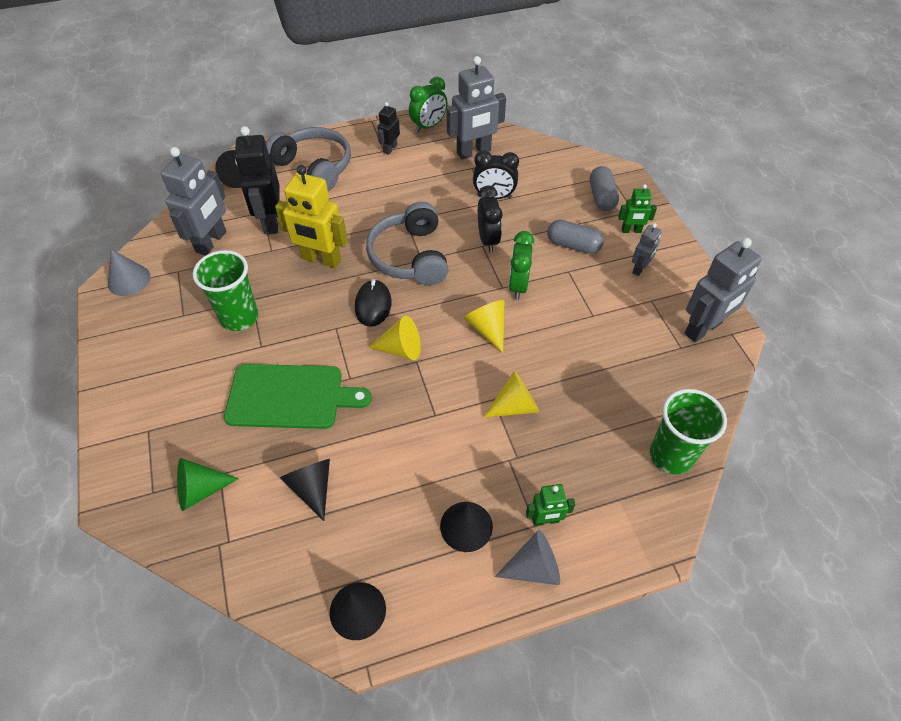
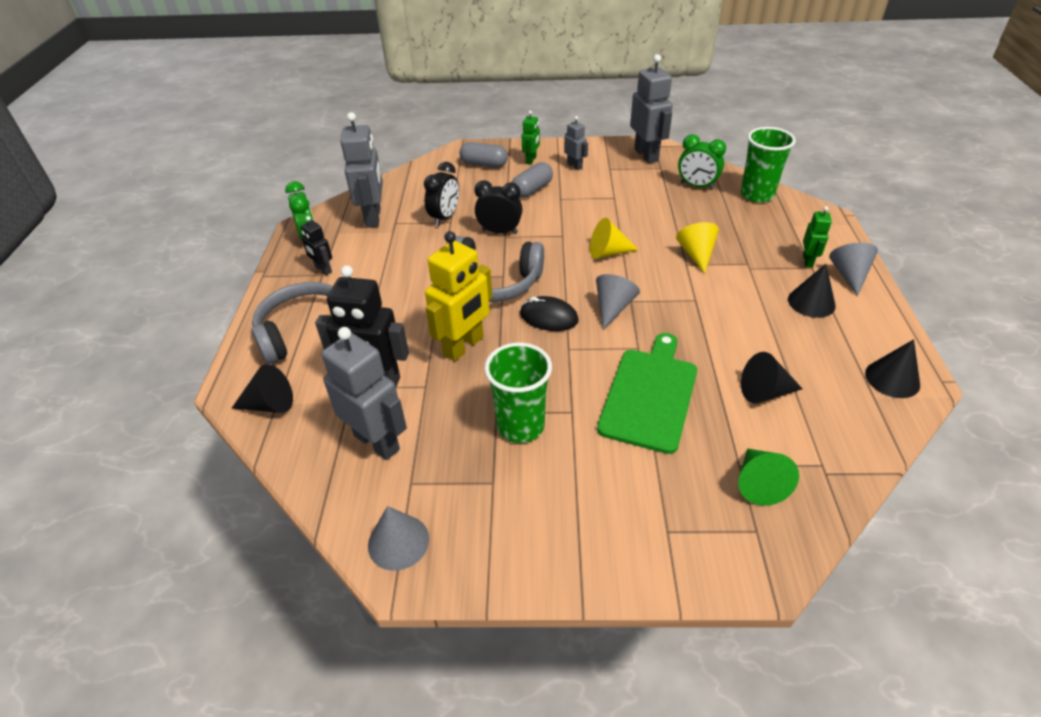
camera: 70 degrees left, 10 degrees down
yellow cone [368,316,421,360] -> grey cone [596,274,640,329]
green clock [509,231,534,300] -> green clock moved to [678,134,726,190]

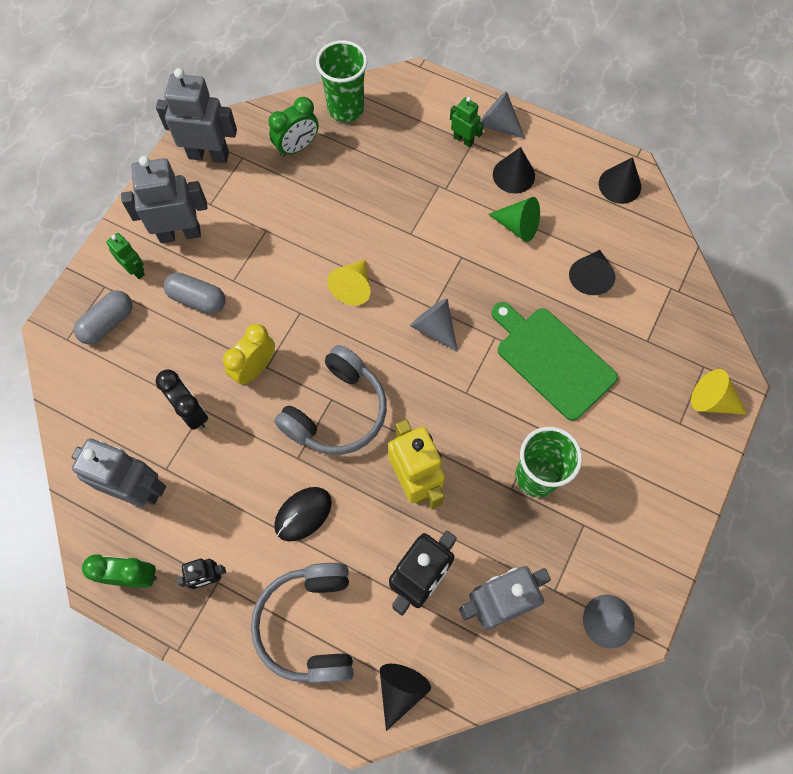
camera: 65 degrees left, 25 degrees up
black clock [474,180,523,234] -> yellow clock [223,324,275,385]
grey capsule [512,162,553,198] -> grey capsule turned 45 degrees counterclockwise [163,272,225,314]
black mouse [520,296,579,331] -> black mouse moved to [274,487,332,541]
grey robot [564,116,588,170] -> grey robot [121,156,208,243], size x1.91
yellow cone [676,222,719,274] -> yellow cone moved to [691,369,747,415]
green cone [738,448,799,506] -> green cone moved to [488,197,540,242]

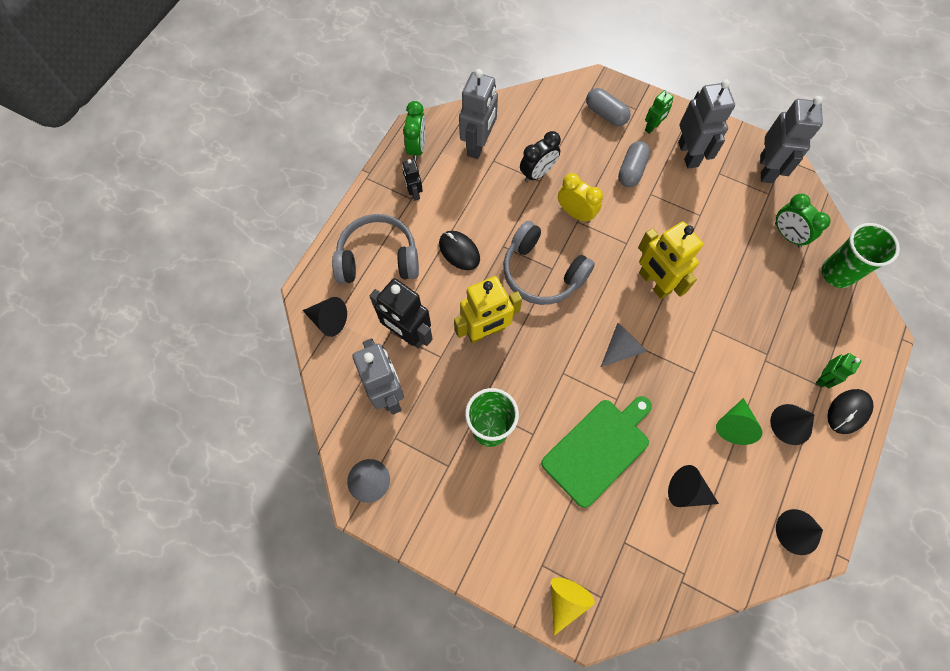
camera: 90 degrees right, 0 degrees up
yellow cone [327,260,371,306] -> yellow robot [638,221,703,299]
grey cone [480,91,525,139] -> black mouse [827,389,874,434]

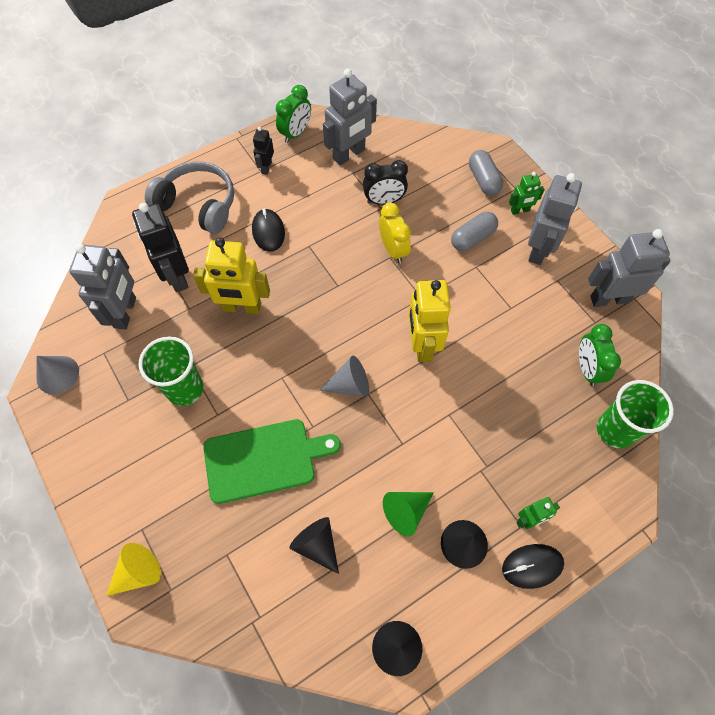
camera: 30 degrees right, 5 degrees down
black cone [302,297,347,337] -> none
grey headphones [503,221,595,305] -> none
grey robot [760,96,823,183] -> grey robot turned 135 degrees counterclockwise [588,229,671,307]

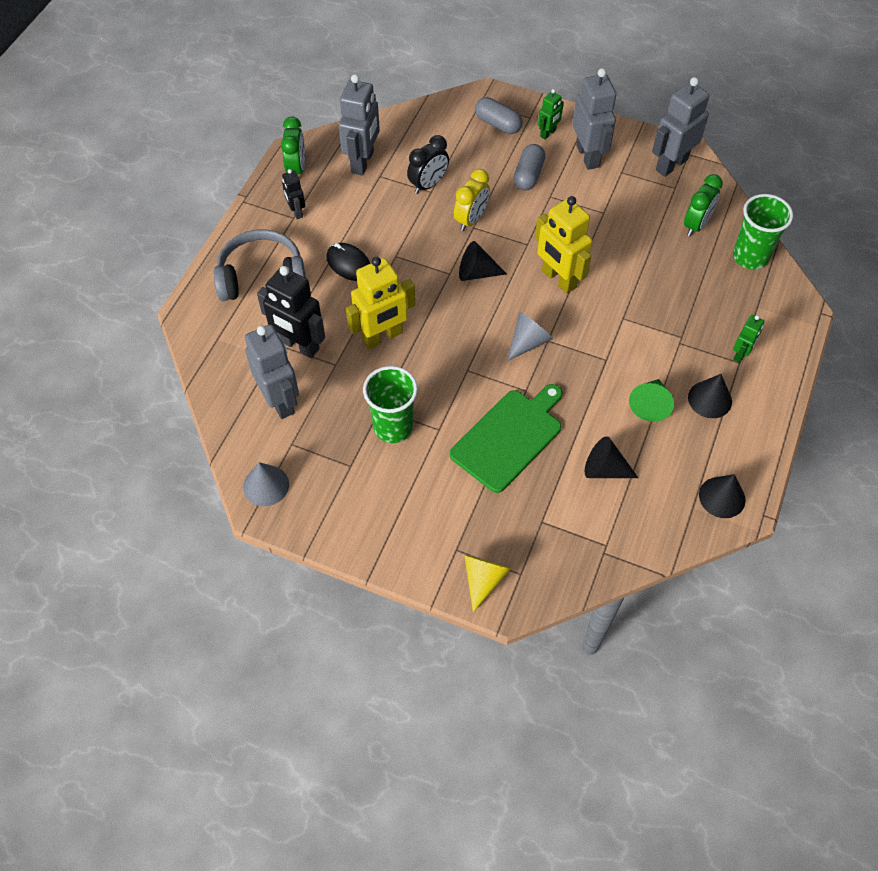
camera: 35 degrees left, 5 degrees down
yellow clock [379,202,411,263] -> yellow clock turned 90 degrees clockwise [454,169,490,231]
black mouse [502,544,564,589] -> none
green clock [579,324,621,386] -> green clock turned 105 degrees counterclockwise [684,174,723,236]
none -> black cone [459,241,507,281]

